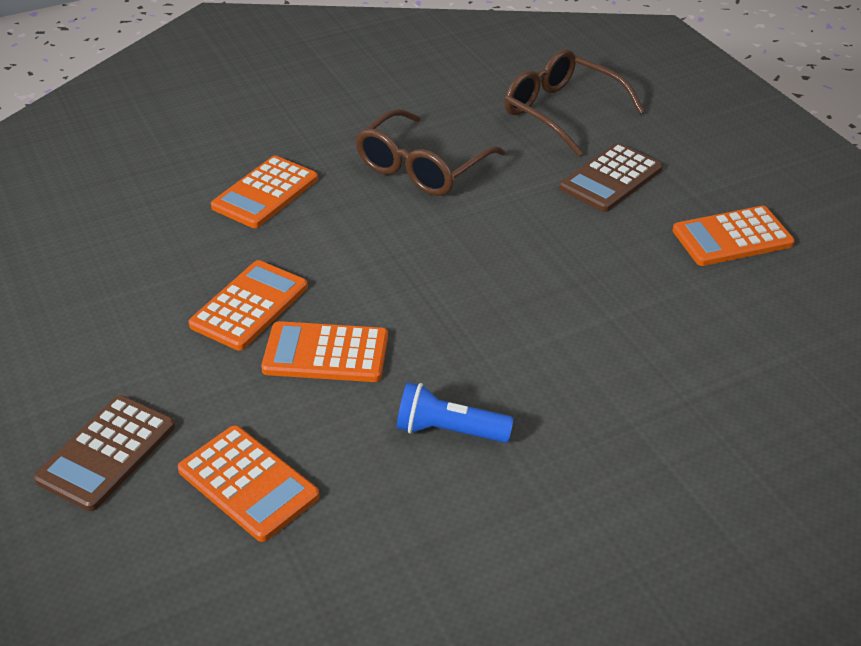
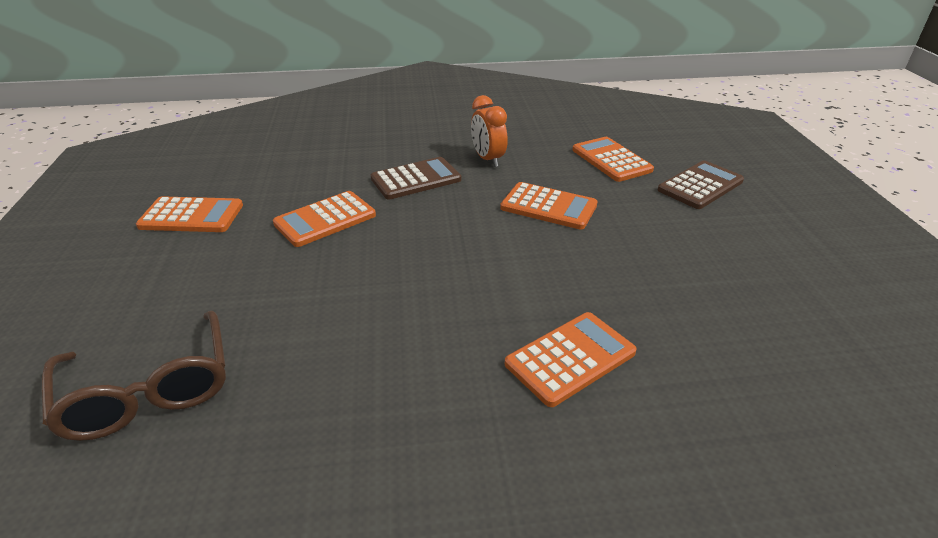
camera: 160 degrees left, 5 degrees down
orange calculator [189,260,308,351] -> orange calculator moved to [273,191,376,247]
brown glasses [355,109,506,196] -> none
blue flashlight [397,382,514,443] -> orange clock [471,95,508,167]
brown calculator [559,143,663,212] -> brown calculator moved to [371,157,461,199]

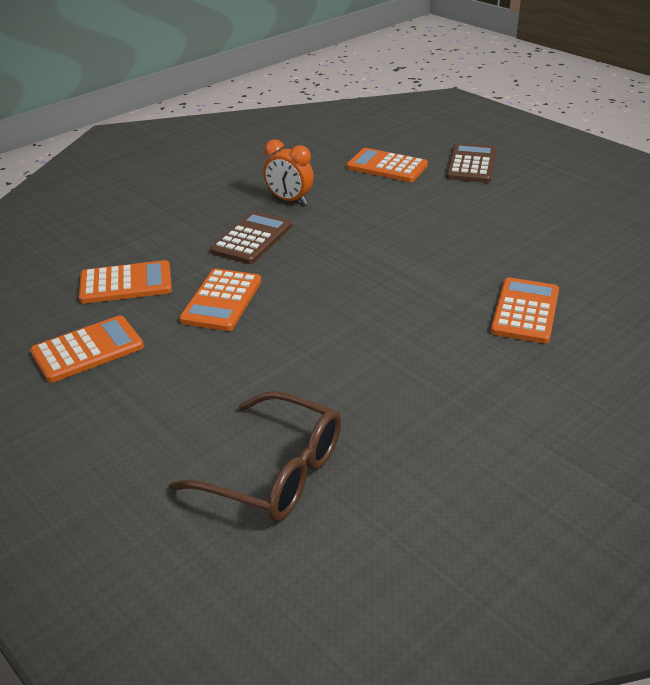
camera: 35 degrees left, 0 degrees up
orange calculator [500,182,598,230] -> orange calculator moved to [79,260,172,304]

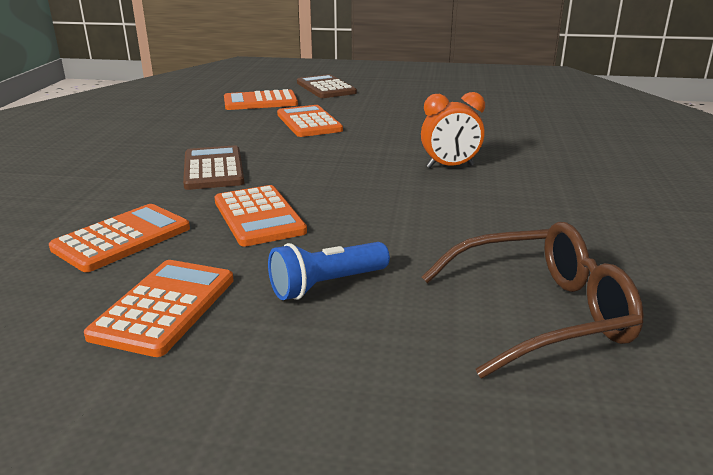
camera: 40 degrees left, 10 degrees down
orange clock [264,139,314,205] -> orange clock moved to [421,92,485,168]
orange calculator [491,278,559,344] -> orange calculator moved to [277,105,343,137]
none -> blue flashlight [268,242,390,300]

